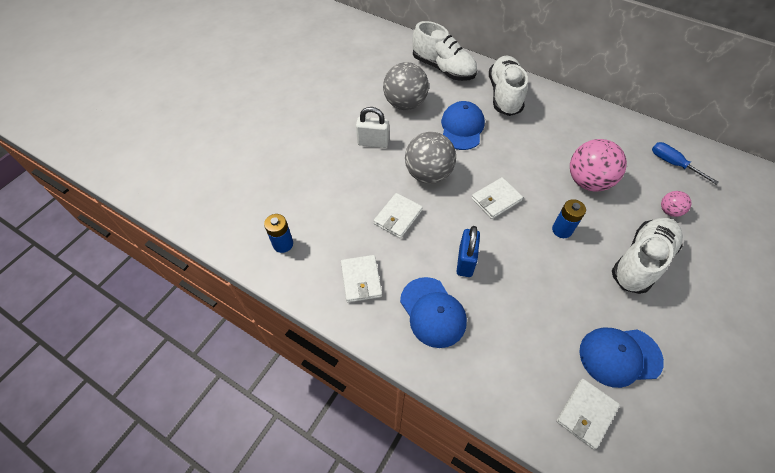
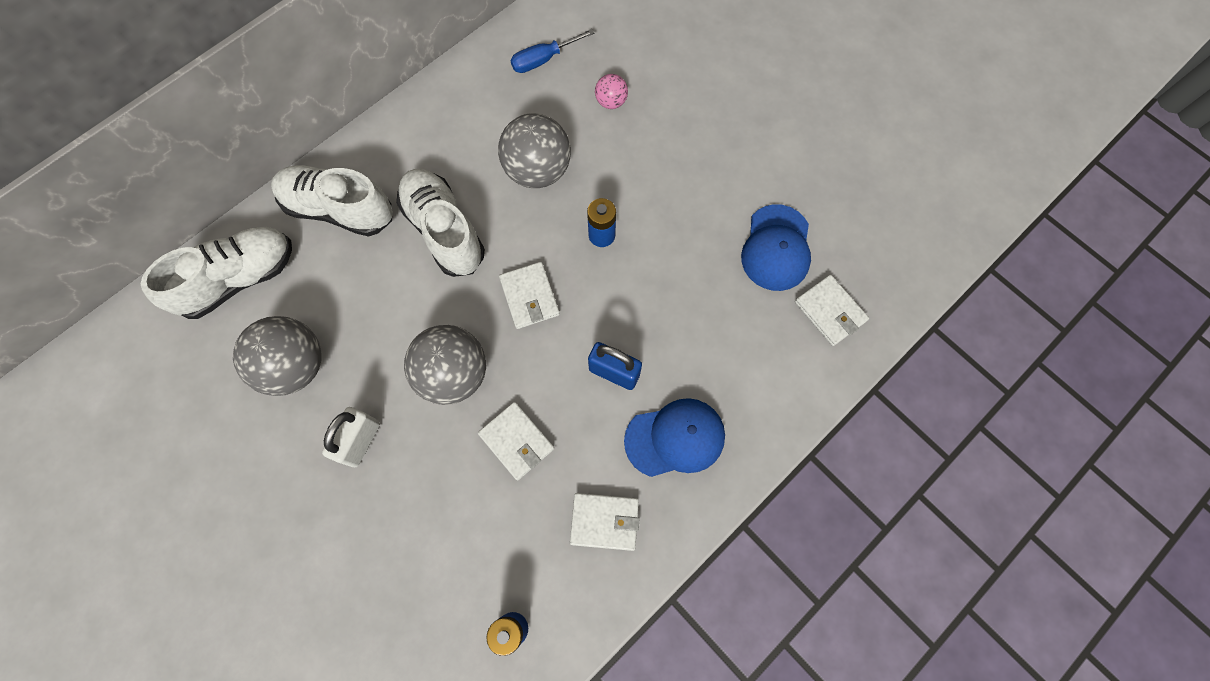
camera: 75 degrees left, 15 degrees up
blue cap [441,101,485,150] -> none
pink ball [570,139,627,191] -> grey ball [498,113,571,188]
white shoe [612,218,683,294] -> white shoe moved to [396,169,485,277]

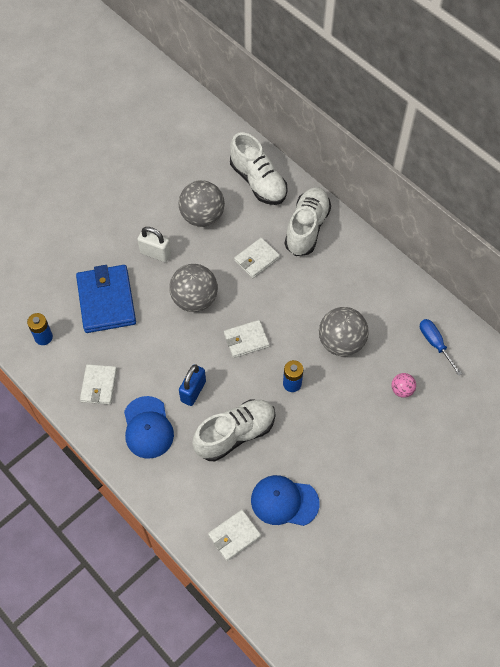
camera: 90 degrees right, 10 degrees down
white shoe [396,169,485,277] -> white shoe moved to [192,400,276,461]
white wallet [478,402,554,480] -> white wallet moved to [234,238,280,278]
none -> blue wallet [76,265,136,333]

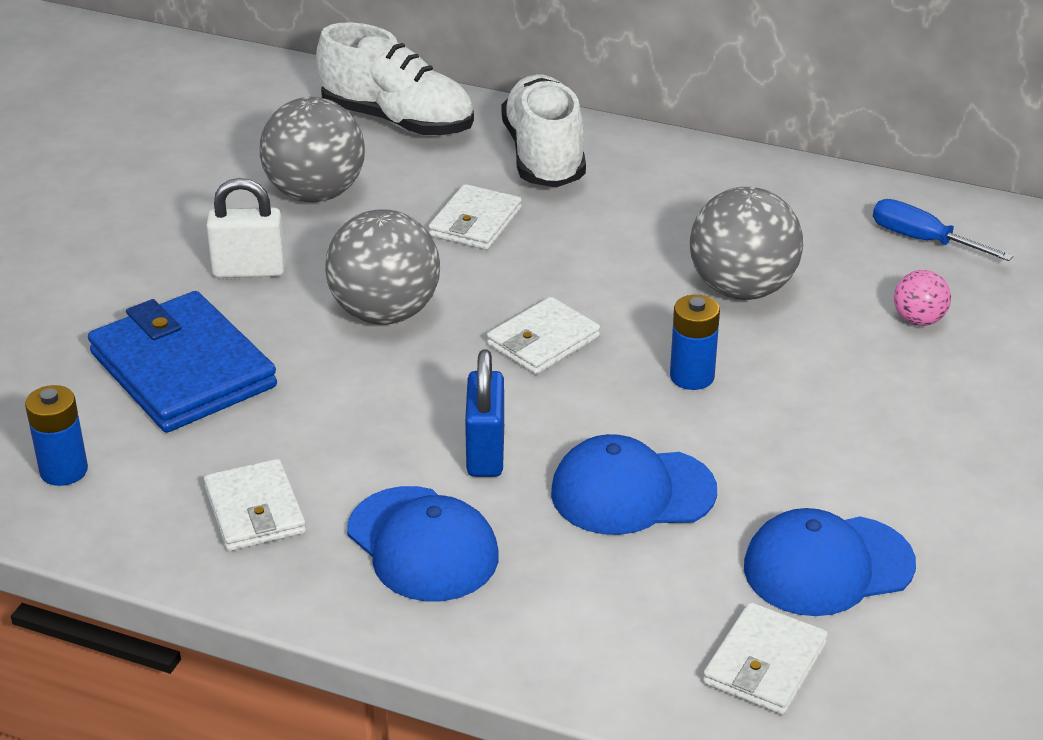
camera: 25 degrees left, 25 degrees down
white shoe [192,400,276,461] -> blue cap [551,434,717,535]

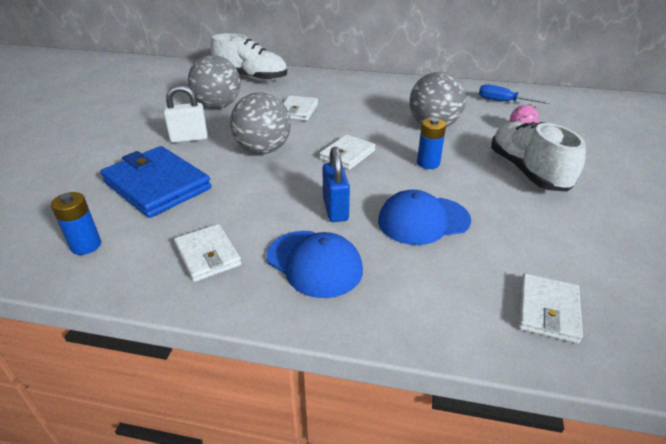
camera: 10 degrees left, 0 degrees up
white shoe [502,74,586,187] -> white shoe moved to [491,122,586,192]
blue cap [744,508,916,616] -> none

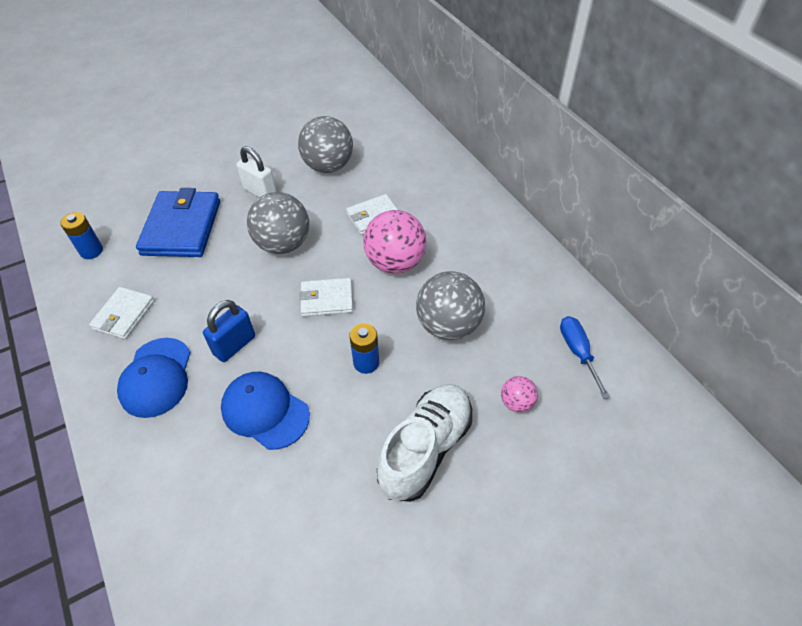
camera: 50 degrees right, 15 degrees up
white shoe [210,33,287,81] -> none
white wallet [518,273,583,344] -> none
none -> pink ball [363,210,427,274]

